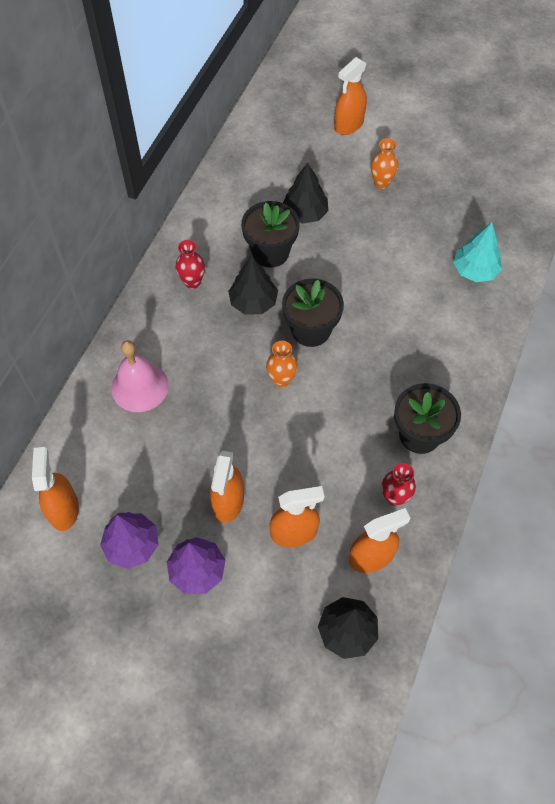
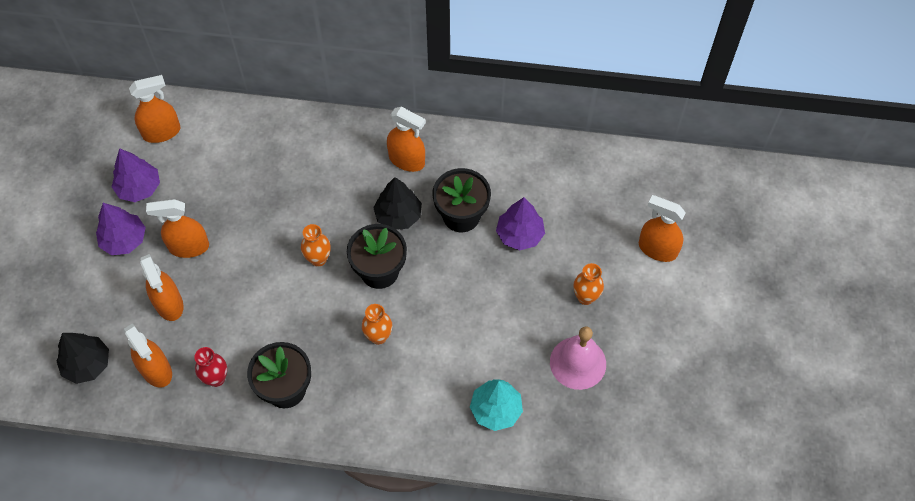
camera: 75 degrees right, 0 degrees up
pink bell [111,341,168,412] -> pink bell moved to [550,327,606,390]
red vase [175,240,205,289] -> orange spray bottle [387,107,426,172]
black tree [283,163,328,224] -> purple tree [496,197,545,250]
none -> orange vase [362,304,392,345]

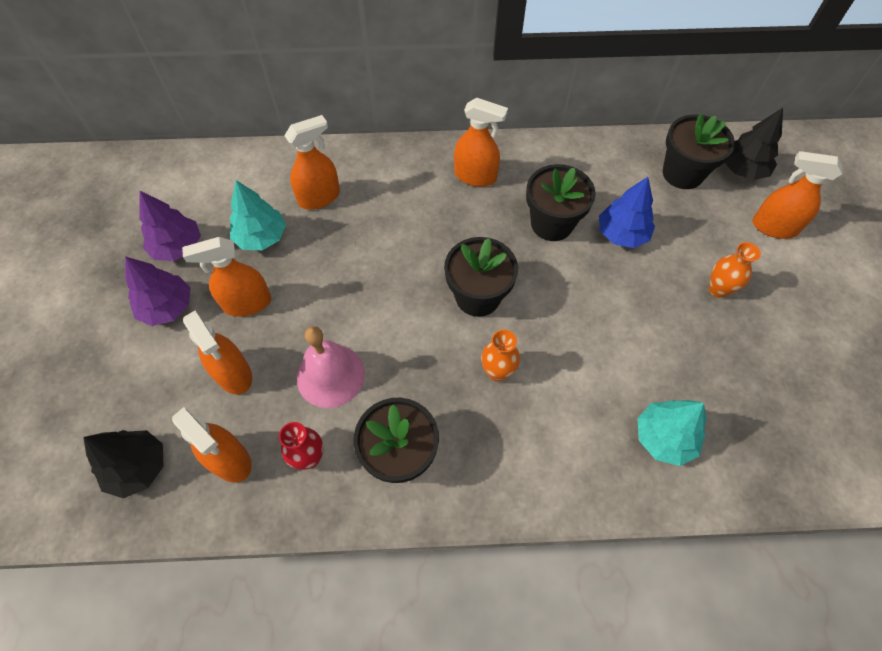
camera: 10 degrees left, 0 degrees up
orange spray bottle [129,75,181,143] -> orange spray bottle moved to [284,115,340,210]
orange vase [301,224,331,267] -> none
black tree [373,177,422,230] -> black tree moved to [725,108,783,180]
purple tree [496,197,545,250] -> blue tree [599,177,655,248]
pink bell [550,327,606,390] -> pink bell moved to [297,326,365,408]
none -> turquoise tree [229,180,286,250]
none -> black flower pot [663,113,735,189]

